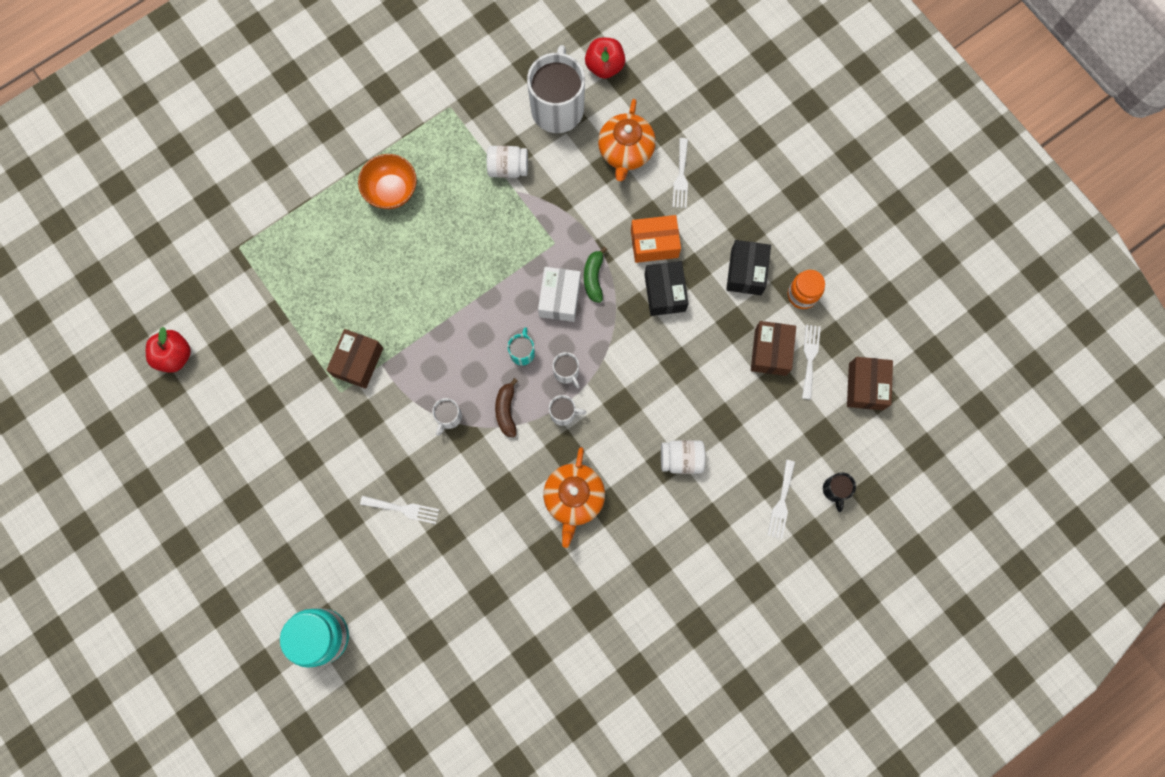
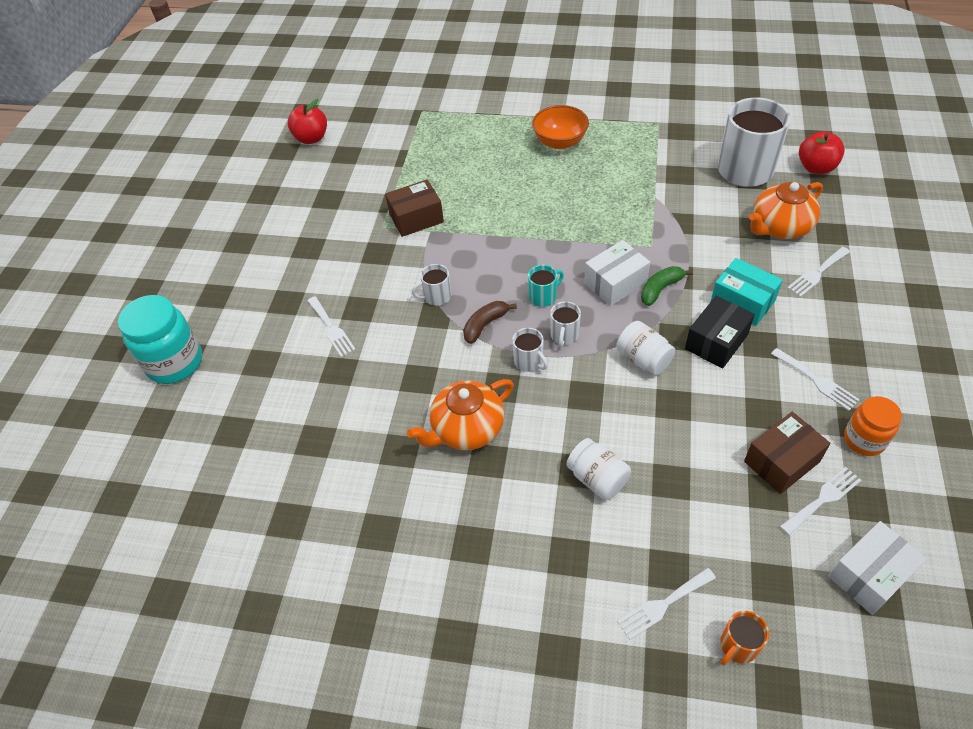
camera: 50 degrees right, 25 degrees down
white jar [487,146,528,178] -> white jar moved to [616,321,675,375]
orange box [631,215,681,263] -> turquoise box [711,258,783,326]
black box [726,240,771,295] -> white fork [771,348,860,411]
black mug [823,472,856,512] -> orange mug [720,611,769,665]
brown box [847,357,893,410] -> white box [828,521,927,615]

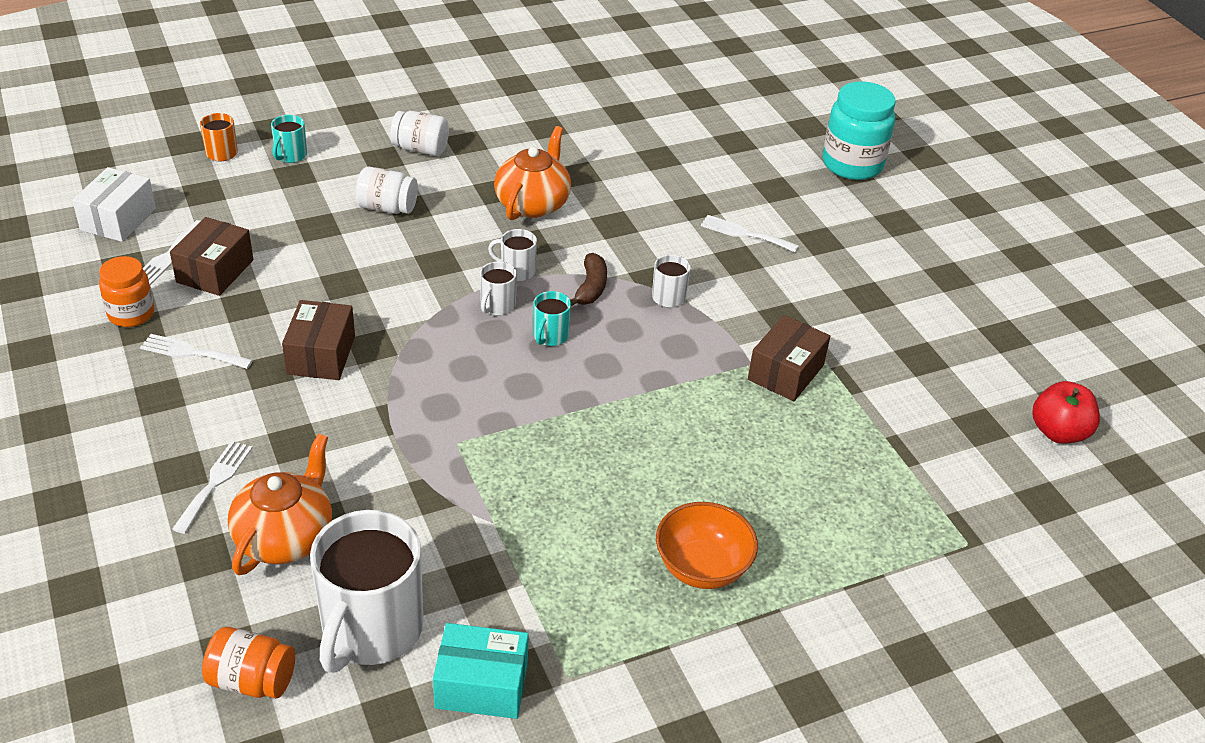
camera: 140 degrees right, 10 degrees down
white mug [550,301,581,347] -> white mug turned 135 degrees counterclockwise [480,261,517,315]
white box [584,240,650,306] -> none
white jar [616,321,675,375] -> white jar moved to [390,111,449,156]
white fork [617,568,716,640] -> turquoise mug [271,115,307,163]
green banana [641,266,693,306] -> none
black box [685,296,755,368] -> brown box [282,300,355,380]
turquoise box [711,258,783,326] -> turquoise box moved to [433,623,529,719]
red apple [799,131,845,174] -> orange jar [202,627,295,698]

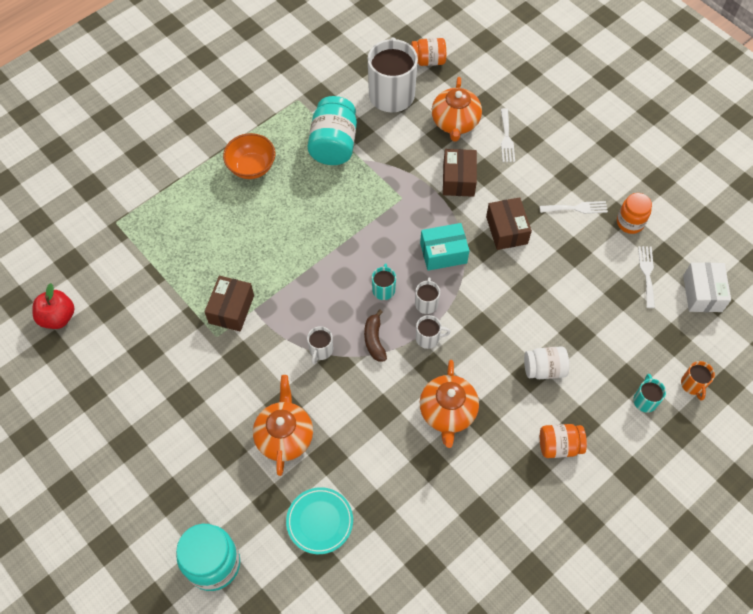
camera: 165 degrees right, 20 degrees up
brown box [170,217,254,296] -> brown box moved to [443,149,477,197]
white jar [390,111,449,156] -> orange jar [540,424,587,458]
turquoise box [433,623,529,719] -> turquoise box moved to [420,223,469,271]
white fork [701,215,799,252] -> orange teapot [253,375,313,476]
none -> turquoise plate [286,487,353,554]
none -> turquoise jar [308,96,357,165]

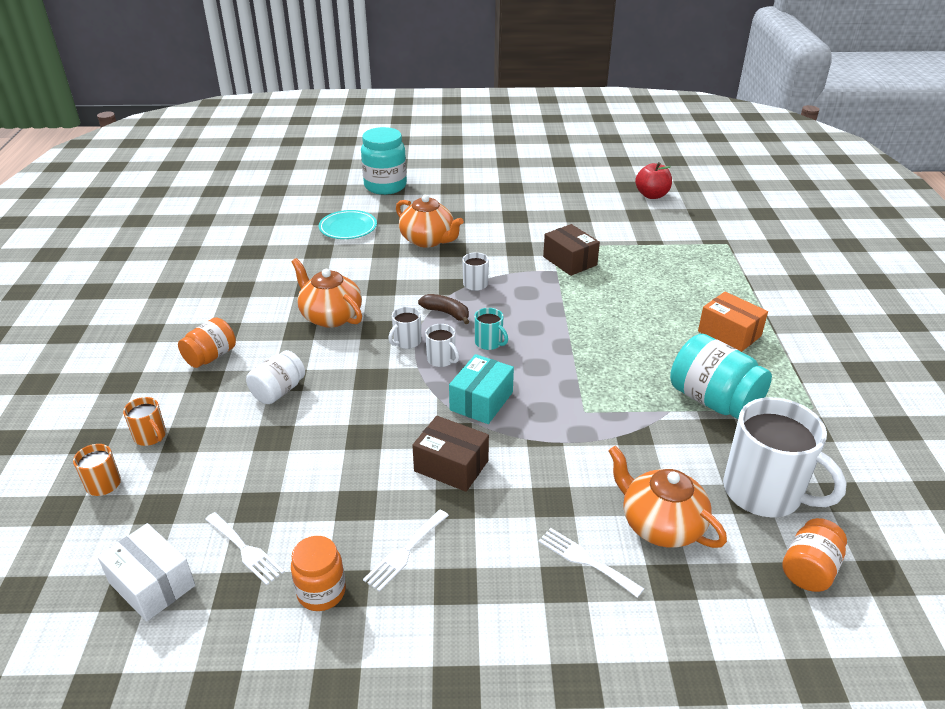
camera: 130 degrees right, 25 degrees down
orange bowl [223,133,275,179] -> orange box [698,292,768,352]
brown box [443,149,477,197] -> none
turquoise mug [633,374,666,413] -> orange mug [123,397,166,446]

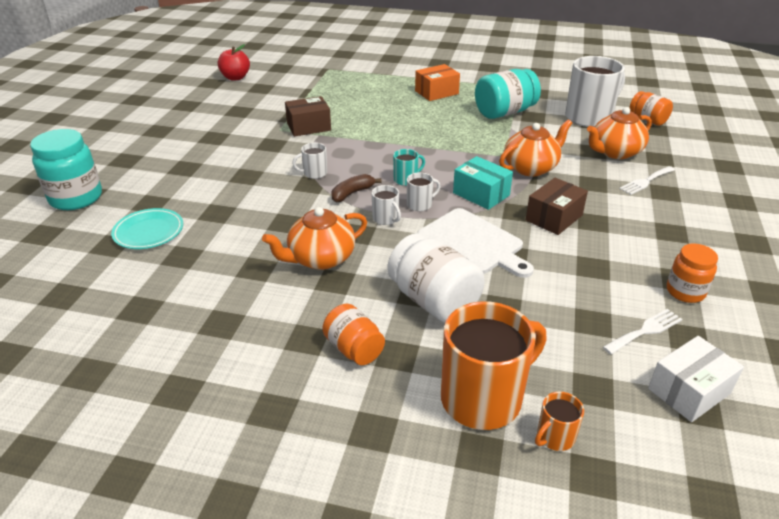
camera: 75 degrees left, 0 degrees up
orange mug [123,397,166,446] -> orange mug [441,301,546,430], size x2.24
white jar [246,350,305,404] -> white jar [387,233,484,323], size x1.62
white fork [363,510,449,592] -> none
orange teapot [396,195,464,248] -> orange teapot moved to [499,119,572,177]
none -> white cutting board [417,208,534,278]

